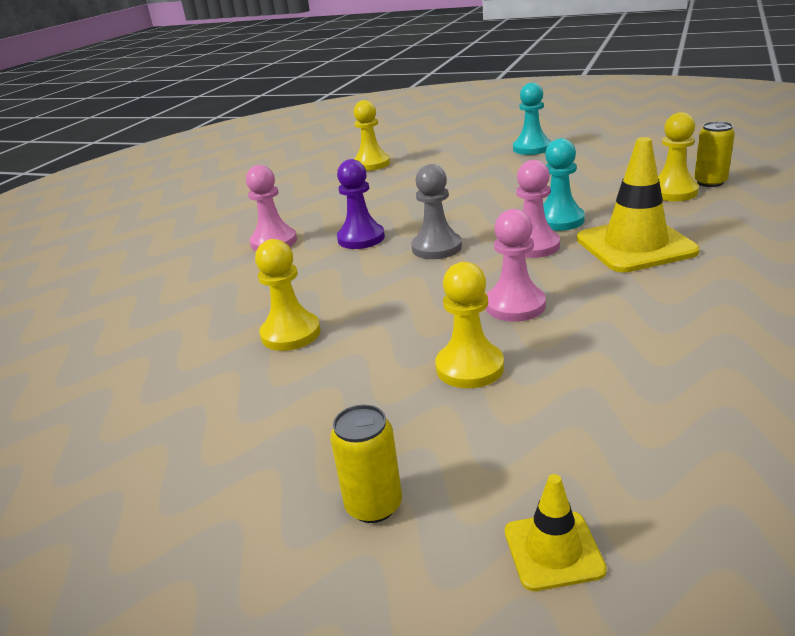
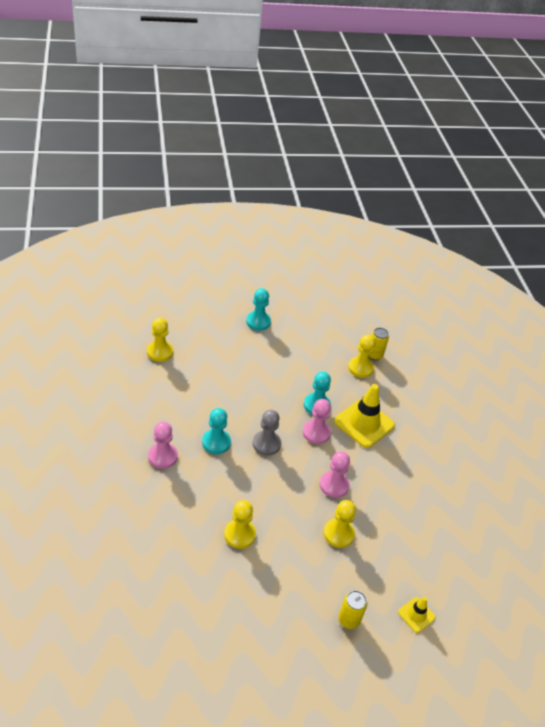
camera: 40 degrees left, 15 degrees up
purple pawn [337,159,385,249] -> turquoise pawn [202,408,231,454]

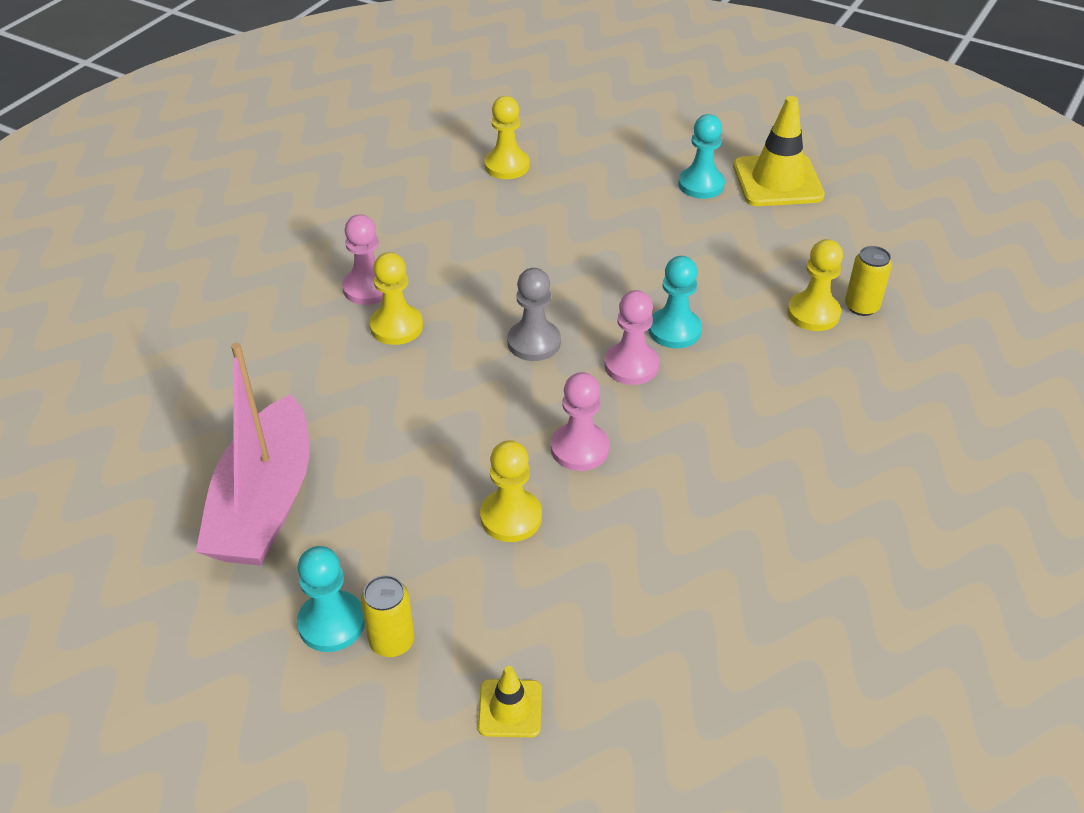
camera: 45 degrees right, 0 degrees up
turquoise pawn [202,408,231,454] -> turquoise pawn moved to [297,546,365,652]
yellow pawn [224,500,256,549] -> yellow pawn moved to [370,252,423,345]
yellow traffic cone [334,384,395,448] -> yellow traffic cone moved to [733,96,825,206]
none -> pink boat [196,343,309,566]

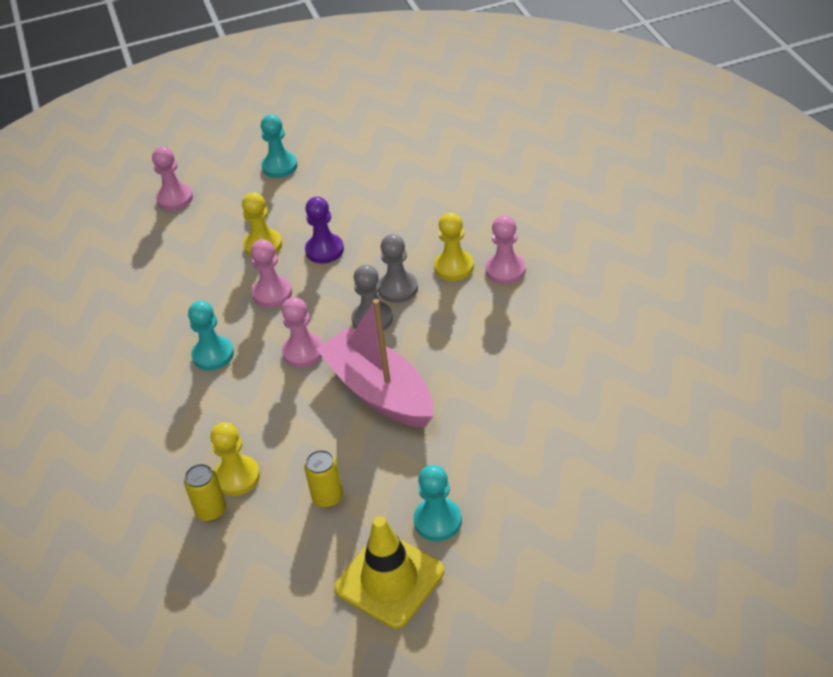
camera: 135 degrees right, 0 degrees up
pink boat [196,343,309,566] -> pink boat moved to [316,299,433,428]
yellow can [361,575,415,657] -> yellow can moved to [304,450,343,508]
yellow traffic cone [478,666,542,737] -> pink pawn [152,147,193,210]
yellow pawn [484,96,529,179] -> none
turquoise pawn [648,256,702,348] -> turquoise pawn moved to [188,301,234,371]
none -> purple pawn [305,197,344,263]
none -> grey pawn [378,234,418,303]

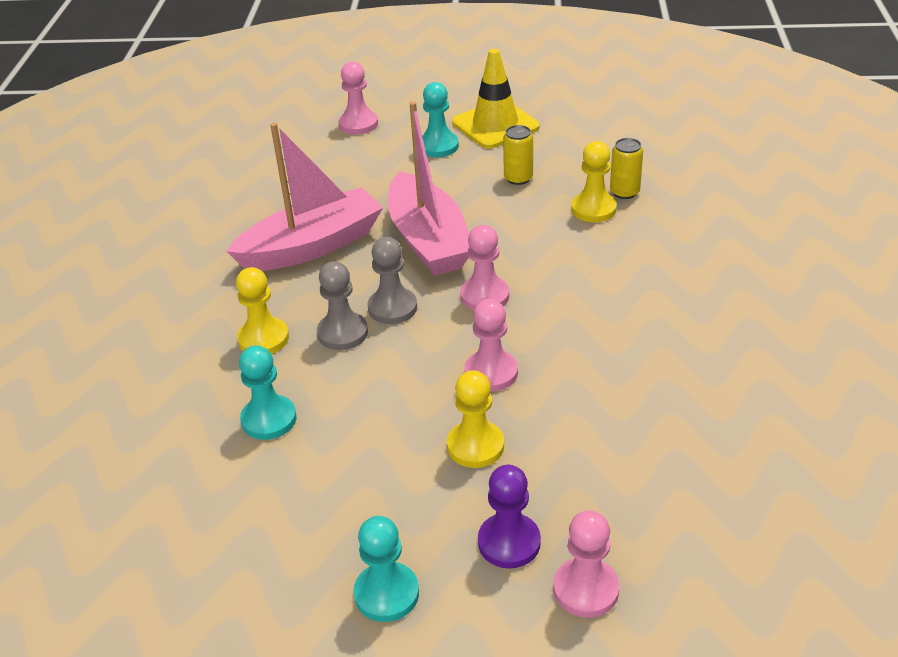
camera: 160 degrees left, 5 degrees down
turquoise pawn [188,301,234,371] -> turquoise pawn moved to [239,345,297,440]
purple pawn [305,197,344,263] -> purple pawn moved to [478,465,541,568]
pink pawn [486,215,526,284] -> pink pawn moved to [339,62,378,135]
none -> pink boat [226,122,383,271]

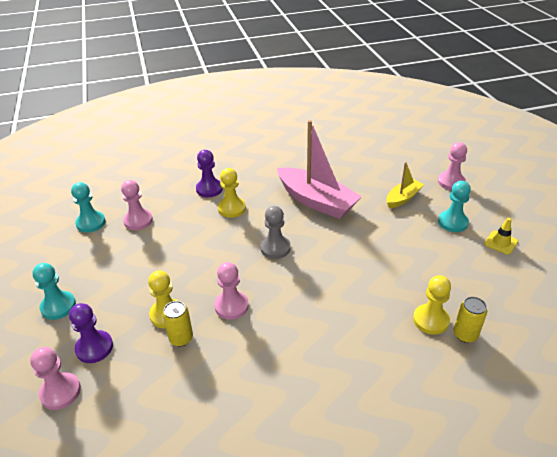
camera: 70 degrees right, 0 degrees up
turquoise pawn [239,345,297,440] -> turquoise pawn moved to [71,182,106,233]
grey pawn [317,261,368,350] -> none
pink boat [388,101,469,276] -> none
yellow traffic cone [452,49,540,149] -> yellow traffic cone [484,218,518,255], size x0.51
pink pawn [460,225,509,310] -> pink pawn moved to [121,180,153,230]
yellow can [503,125,533,185] -> yellow can moved to [163,301,193,346]
none -> purple pawn [196,150,223,197]
none -> yellow boat [386,162,424,208]

